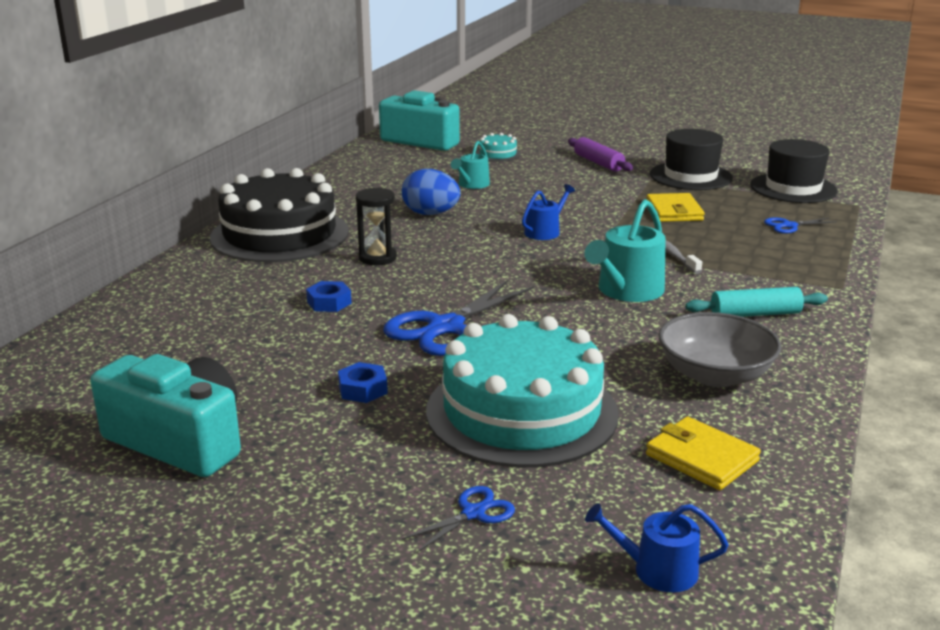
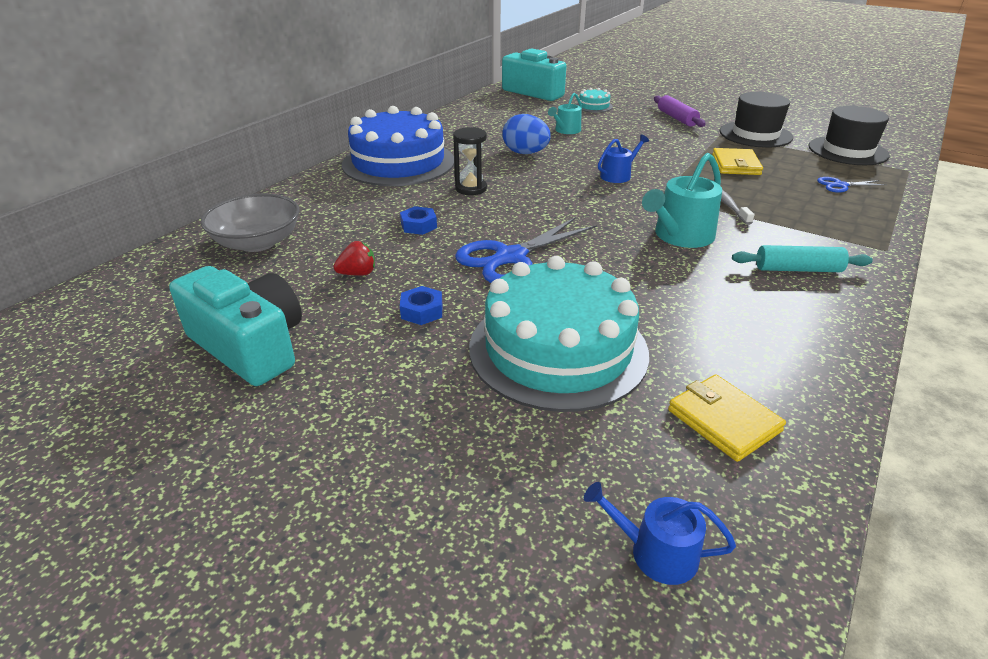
camera: 10 degrees right, 10 degrees up
black cake [210,168,349,262] -> blue cake [342,106,454,186]
blue scissors [402,486,515,553] -> none
grey bowl [658,312,781,387] -> grey bowl moved to [201,193,300,252]
none -> red strawberry [333,241,375,276]

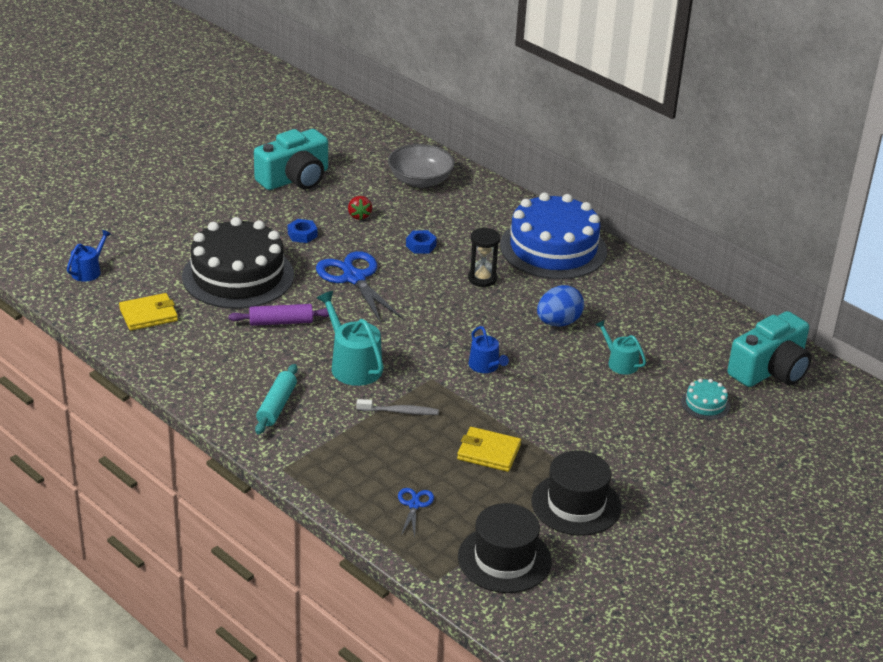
camera: 100 degrees right, 0 degrees up
turquoise cake [469,256,649,412] -> black cake [182,217,294,309]
purple rolling pin [654,95,706,127] -> purple rolling pin moved to [228,304,329,326]

